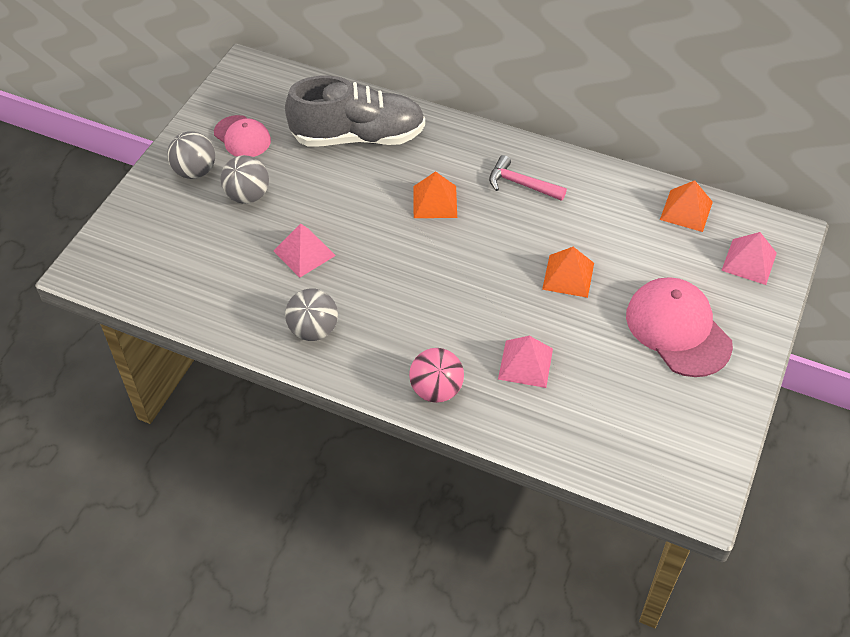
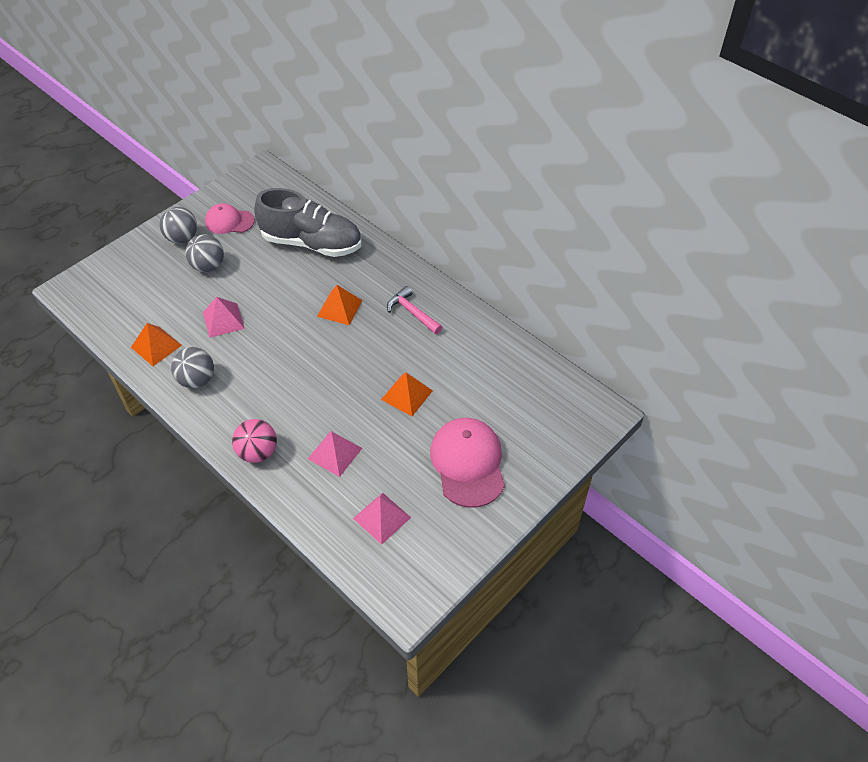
camera: 20 degrees right, 0 degrees up
pink cap [214,115,271,157] -> pink cap turned 120 degrees clockwise [205,203,255,234]
orange pyramid [660,180,713,232] -> orange pyramid moved to [131,323,182,366]
pink pyramid [721,232,777,285] -> pink pyramid moved to [353,493,411,545]

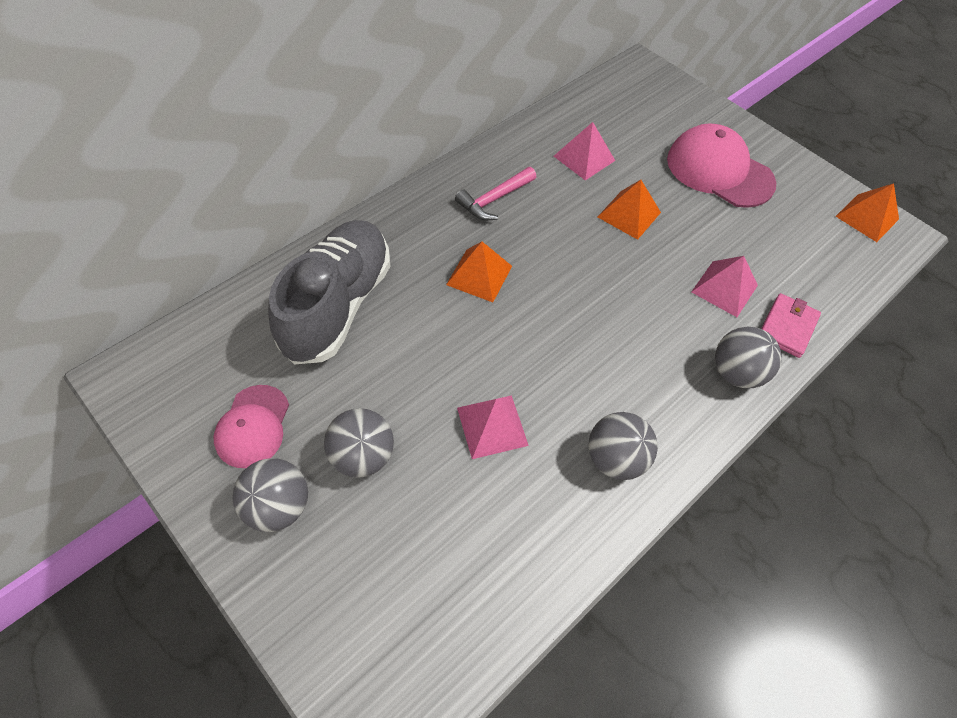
camera: 90 degrees left, 5 degrees up
orange pyramid [131,323,182,366] -> orange pyramid moved to [836,183,899,242]
pink ball [232,419,277,463] -> grey ball [715,327,782,388]
pink pyramid [353,493,411,545] -> pink pyramid moved to [554,122,615,180]
pink cap [430,418,505,508] -> pink cap turned 45 degrees clockwise [667,123,776,208]
none -> pink wallet [761,293,821,358]

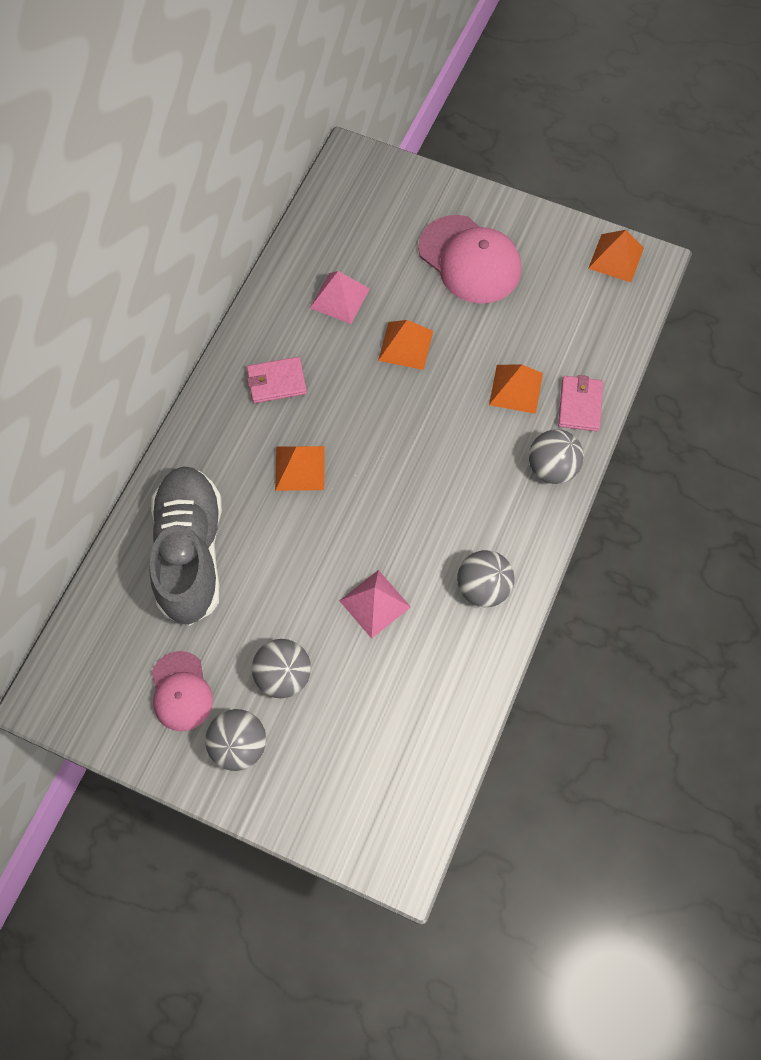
camera: 20 degrees left, 10 degrees up
pink hammer [455,167,536,220] -> pink wallet [247,357,307,403]
pink cap [667,123,776,208] -> pink cap turned 150 degrees counterclockwise [418,215,521,304]
pink pyramid [691,256,758,317] -> orange pyramid [489,365,543,414]

